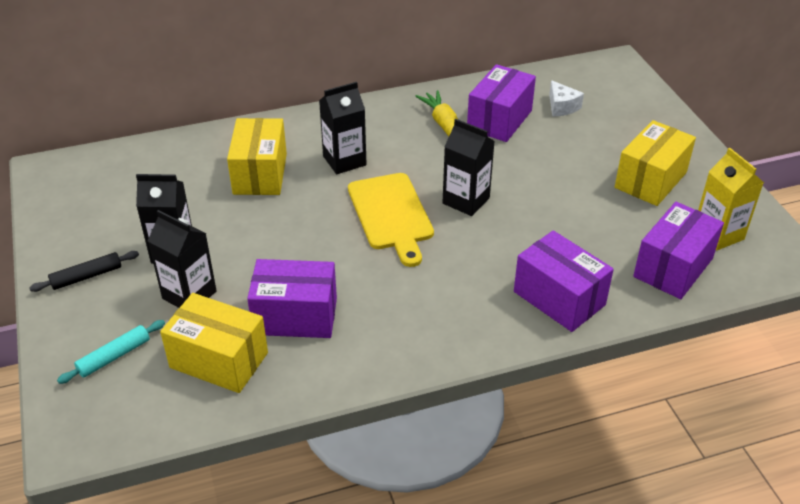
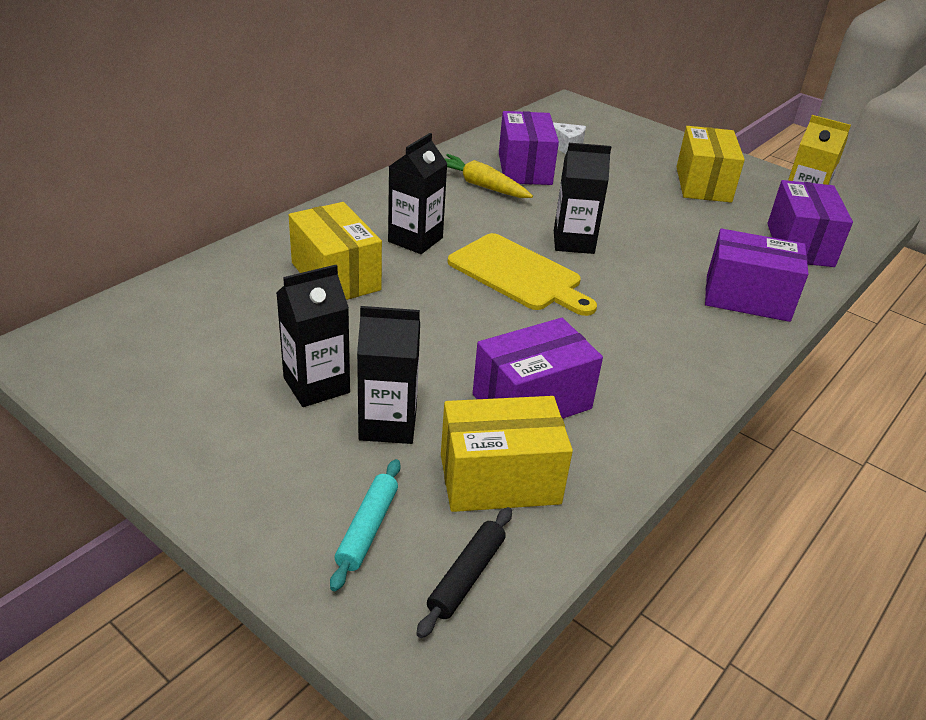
camera: 35 degrees left, 5 degrees down
black rolling pin [29,251,139,292] -> black rolling pin moved to [416,507,512,638]

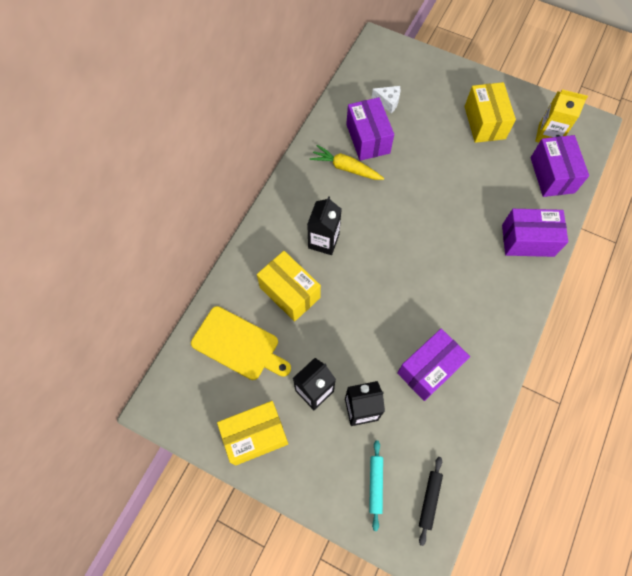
camera: 10 degrees left, 30 degrees up
yellow box [441,396,573,512] -> yellow box moved to [217,401,288,466]
yellow cutting board [447,233,597,316] -> yellow cutting board moved to [191,306,291,380]
black carton [554,143,611,254] -> none

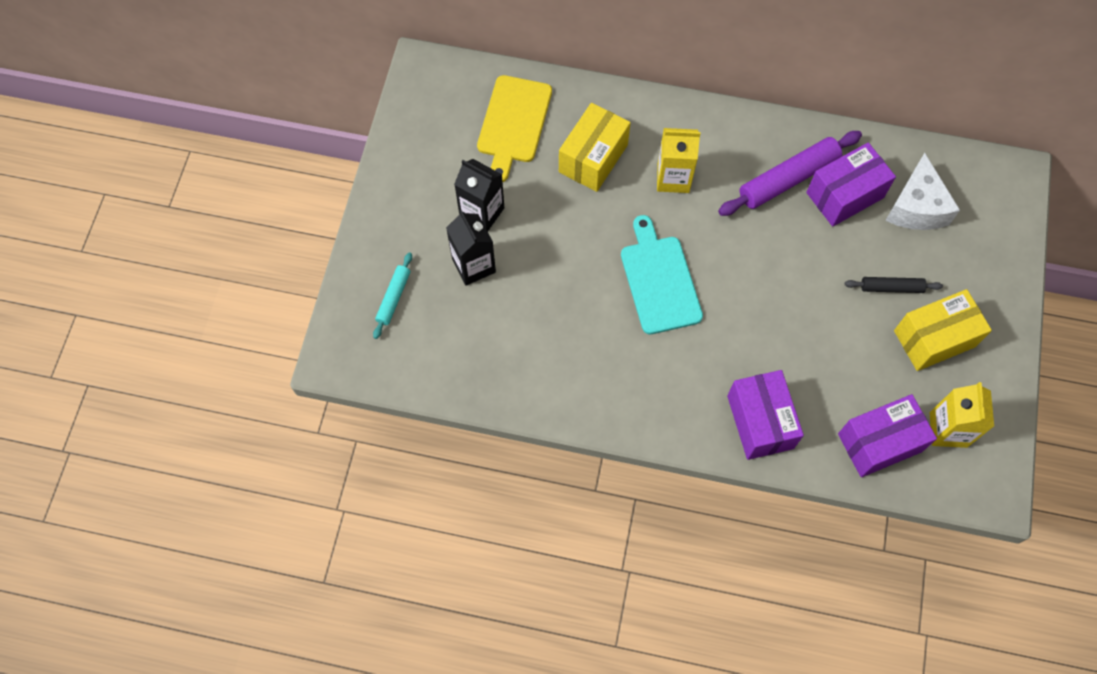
camera: 75 degrees right, 0 degrees up
yellow box [217,401,288,466] -> none
black carton [307,196,342,255] -> yellow carton [657,128,700,193]
yellow carrot [310,145,384,180] -> purple rolling pin [718,131,862,216]
turquoise rolling pin [369,441,383,531] -> turquoise rolling pin turned 60 degrees counterclockwise [373,252,412,339]
white cheese [372,86,401,113] -> white cheese [885,153,960,230], size x1.75
purple box [397,328,470,401] -> none
black rolling pin [419,457,443,546] -> black rolling pin moved to [845,277,943,293]
none -> turquoise cutting board [621,215,703,334]

